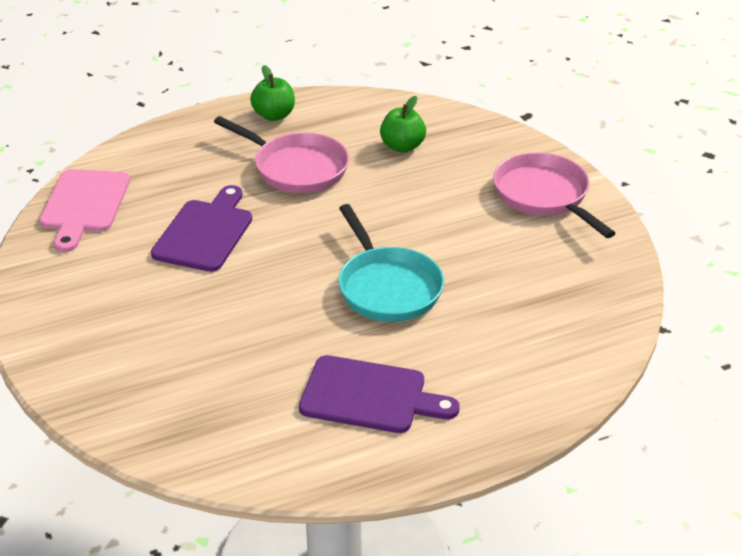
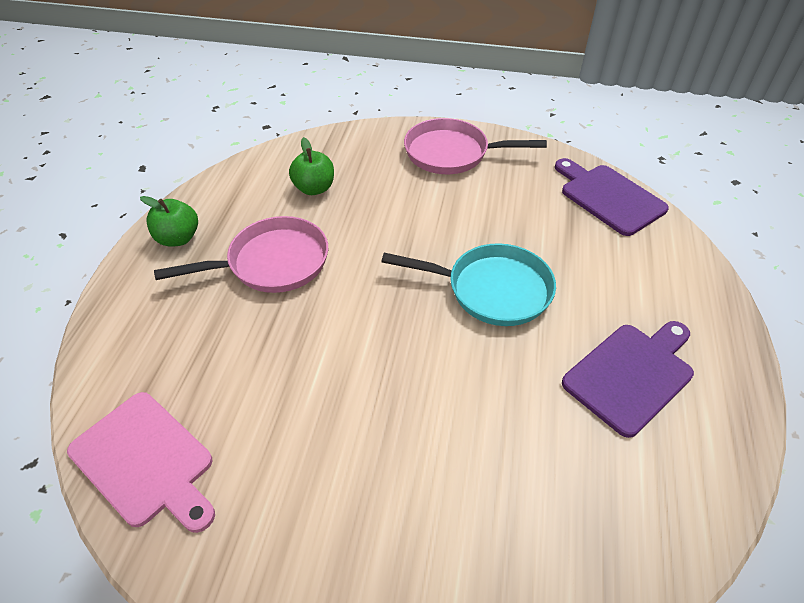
camera: 55 degrees left, 10 degrees up
purple cutting board [151,185,252,272] -> purple cutting board moved to [555,158,669,236]

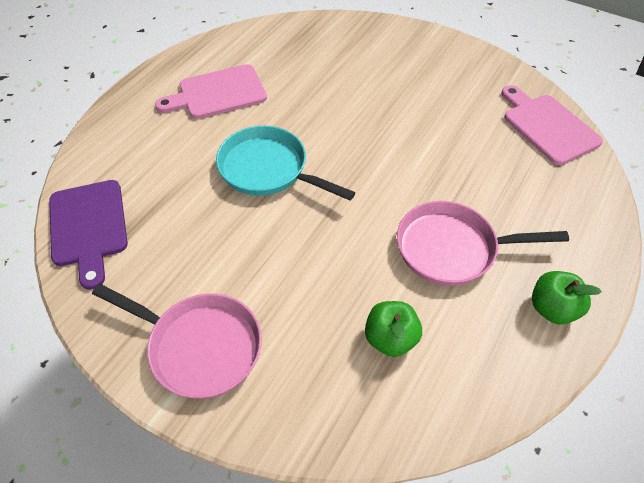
camera: 160 degrees left, 5 degrees up
purple cutting board [562,321,694,438] -> pink cutting board [155,64,267,119]

